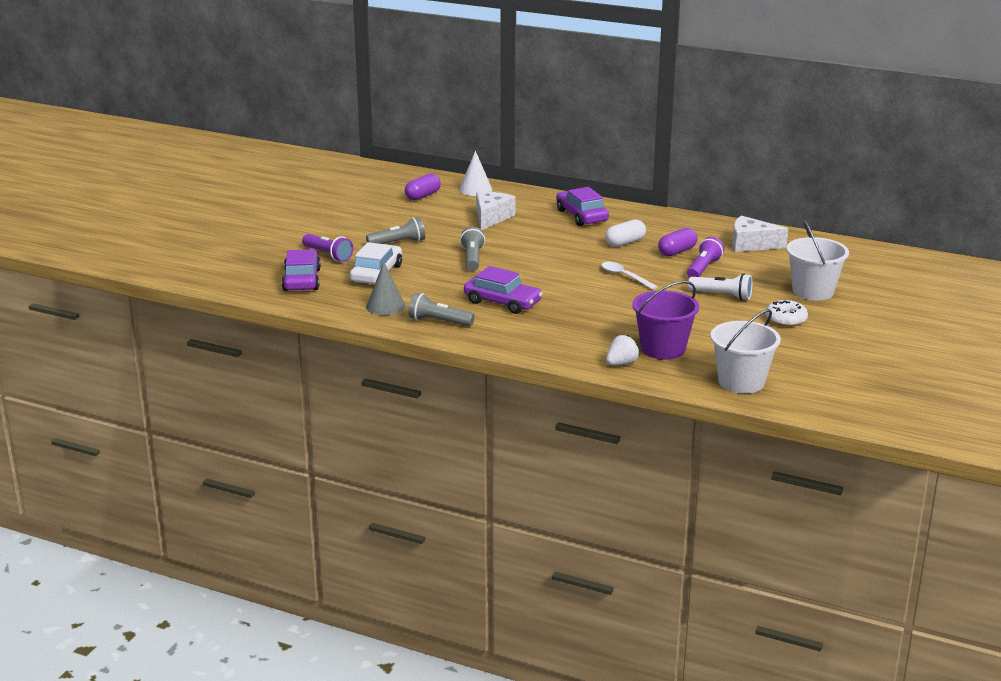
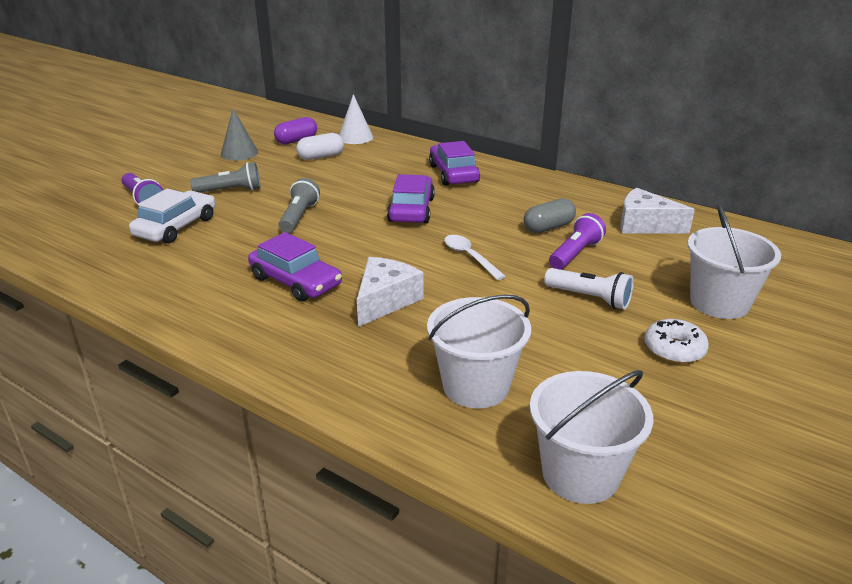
camera: 10 degrees right, 5 degrees up
purple car [282,249,321,291] -> purple car moved to [387,174,435,223]
grey cone [366,262,406,315] -> grey cone moved to [221,109,258,161]
grey flashlight [408,293,475,327] -> none
white cheese [476,191,515,230] -> white cheese moved to [357,257,423,327]
white capsule [605,219,646,247] -> white capsule moved to [296,133,344,160]
white strawberry [606,335,640,366] -> none
purple bucket [632,281,699,360] -> white bucket [427,295,531,409]
purple capsule [658,228,698,256] -> grey capsule [524,198,576,233]

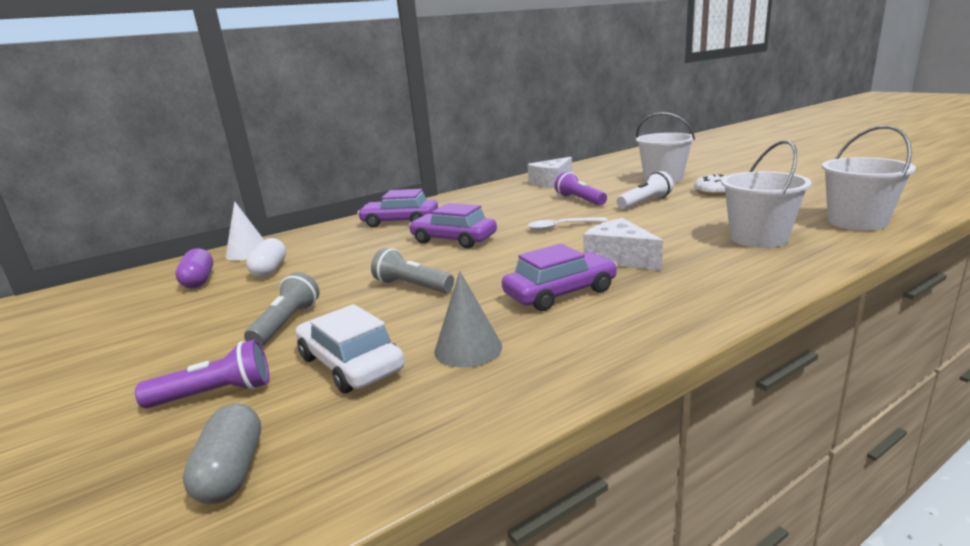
camera: 65 degrees left, 10 degrees down
grey cone [221,109,258,161] -> grey cone moved to [434,271,502,368]
grey capsule [524,198,576,233] -> grey capsule moved to [183,404,261,504]

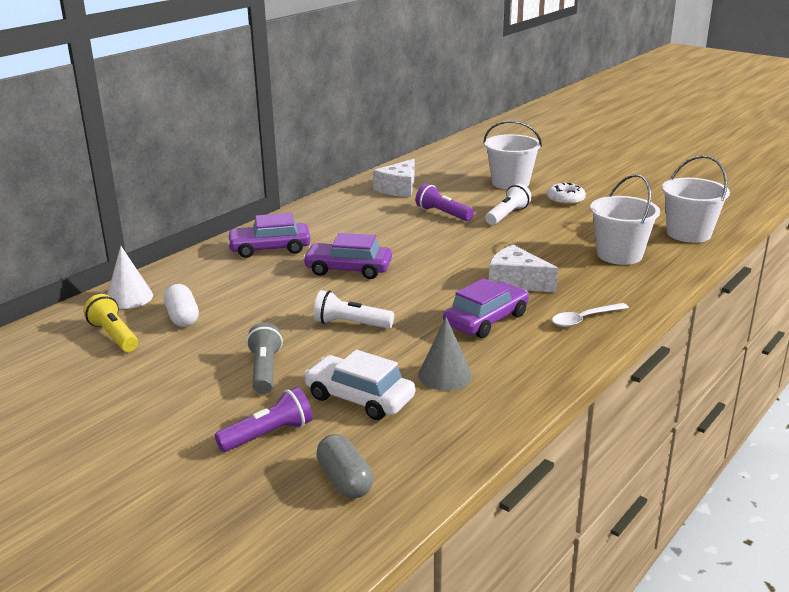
camera: 20 degrees left, 5 degrees up
purple capsule [176,248,213,289] -> yellow flashlight [83,294,138,352]
grey flashlight [371,248,454,293] -> white flashlight [313,290,394,329]
white spoon [528,217,607,230] -> white spoon moved to [552,303,629,327]

